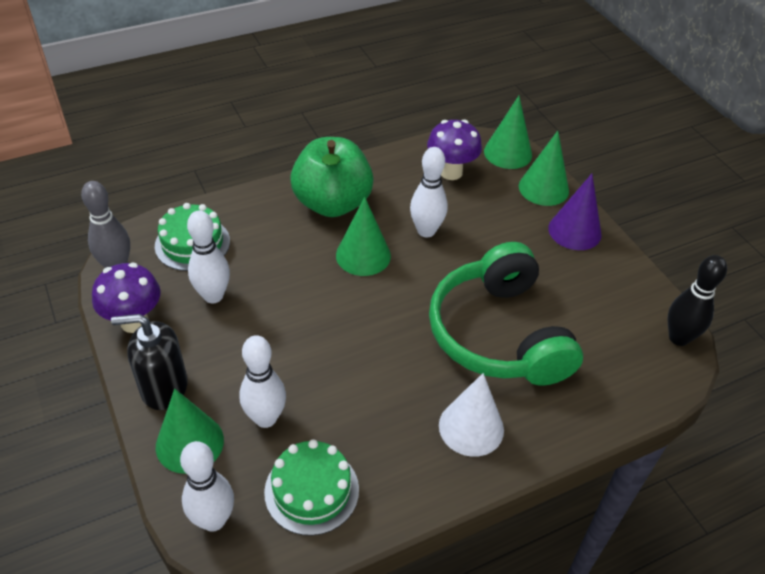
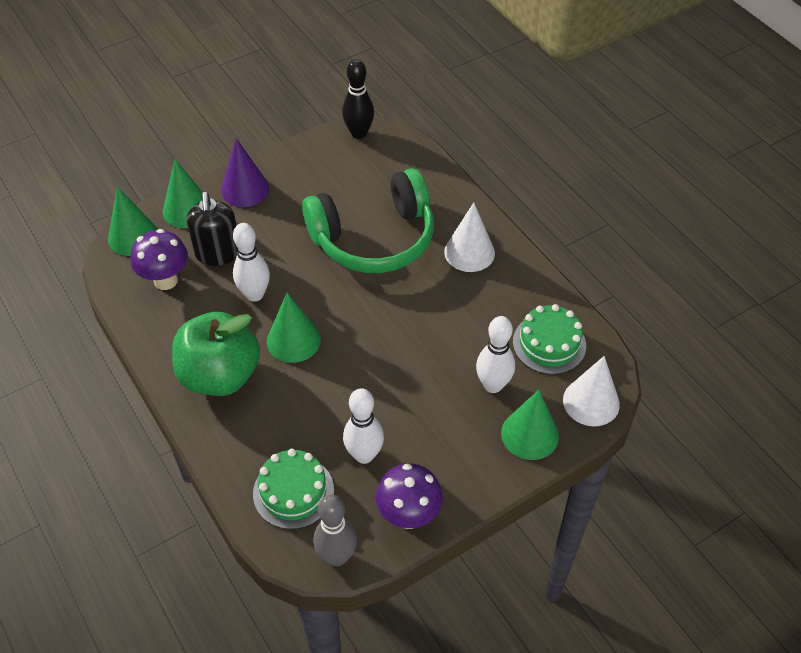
camera: 95 degrees left, 5 degrees up
black soap dispenser [111,314,188,410] -> black soap dispenser moved to [187,192,238,266]
white bowling pin [180,441,234,532] -> white cone [563,356,620,426]

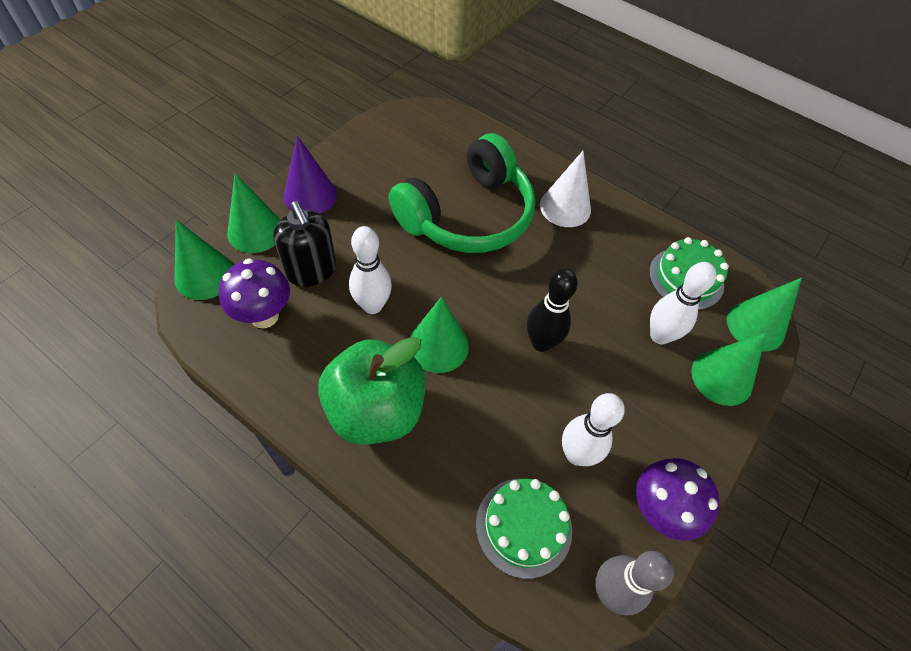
camera: 25 degrees left, 5 degrees up
black bowling pin [342,59,374,139] -> black bowling pin moved to [527,268,578,352]
white cone [563,356,620,426] -> green cone [727,278,802,352]

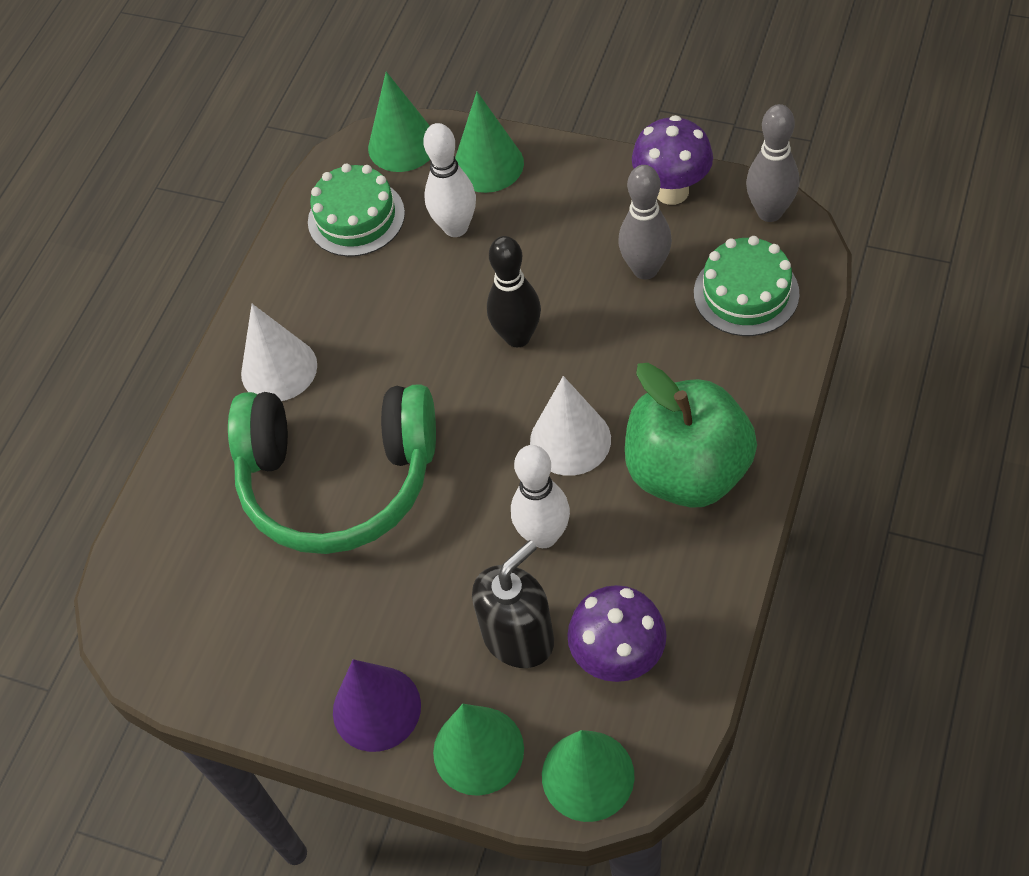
camera: 95 degrees left, 0 degrees up
green headphones [389,133,535,253] -> green headphones turned 150 degrees clockwise [228,384,436,554]
green cone [410,297,469,373] -> white cone [530,376,611,476]
white bowling pin [562,393,625,466] -> grey bowling pin [618,165,672,280]

